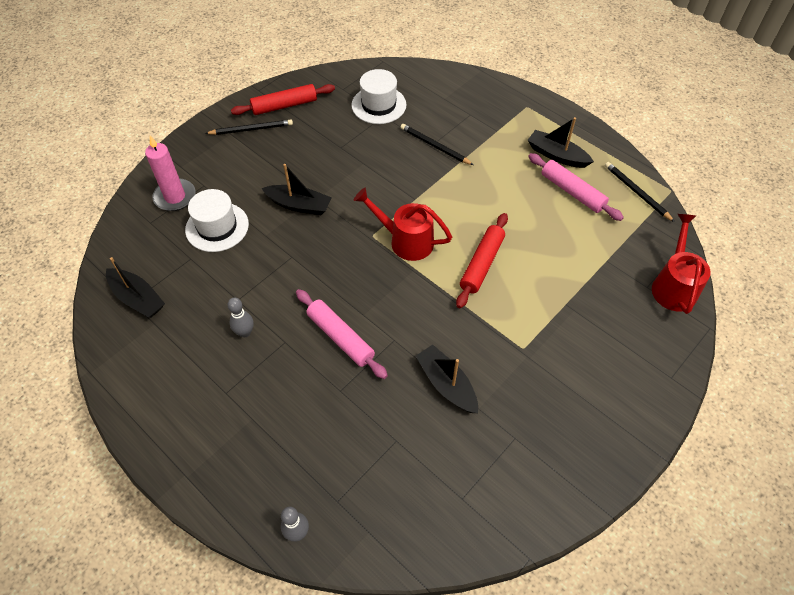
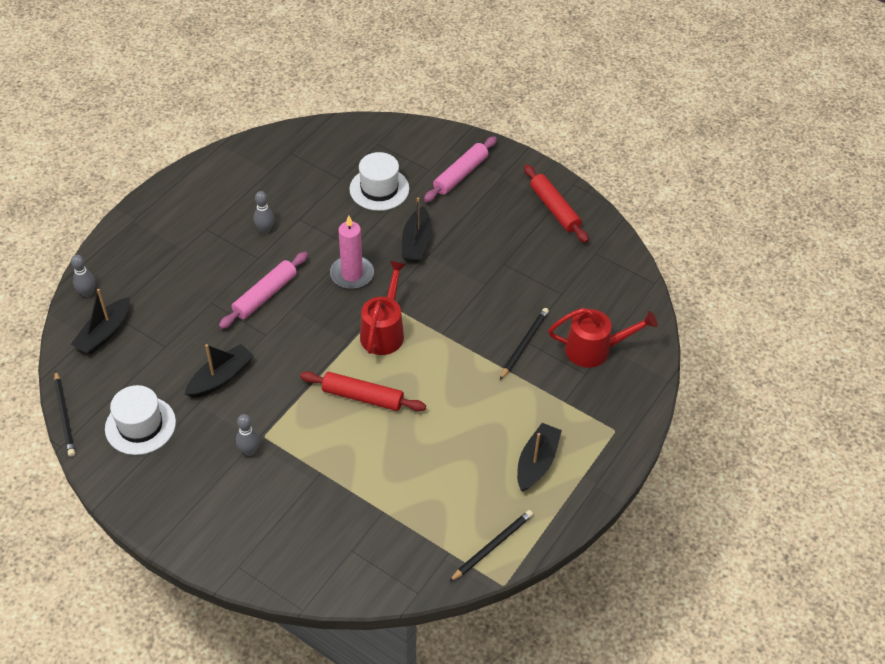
camera: 80 degrees right, 5 degrees down
black boat [106,257,165,318] -> black boat moved to [71,289,130,354]
pink candle [145,136,195,211] -> pink candle moved to [330,215,374,289]
black pencil [205,119,293,135] -> black pencil moved to [54,370,75,457]
white hat [351,69,406,124] -> white hat moved to [105,385,176,455]
pink rolling pin [528,153,624,221] -> pink rolling pin moved to [424,136,497,202]
red watering can [652,214,711,314] -> red watering can moved to [548,308,658,368]
none -> grey bowling pin [236,414,260,456]

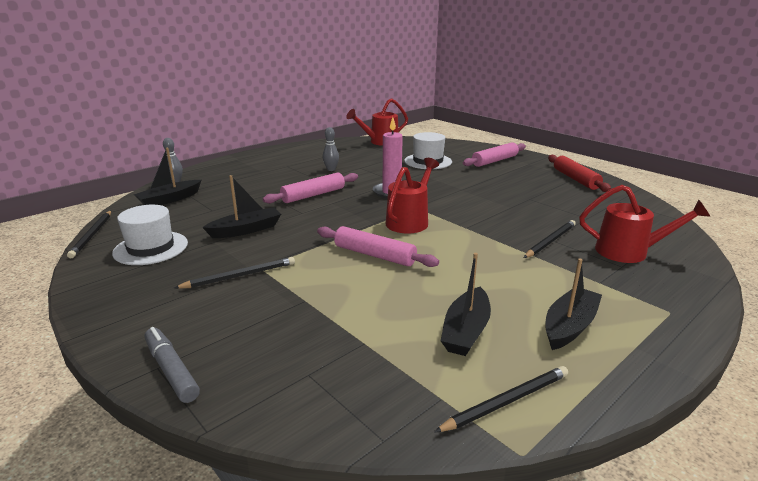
camera: 15 degrees right, 25 degrees down
grey bowling pin [236,414,260,456] -> black pencil [174,257,295,289]
red rolling pin [300,371,426,412] -> pink rolling pin [317,226,439,267]
black boat [402,197,432,263] -> black boat moved to [441,253,491,356]
none -> grey marker [145,327,200,403]
none -> red watering can [346,98,408,146]

